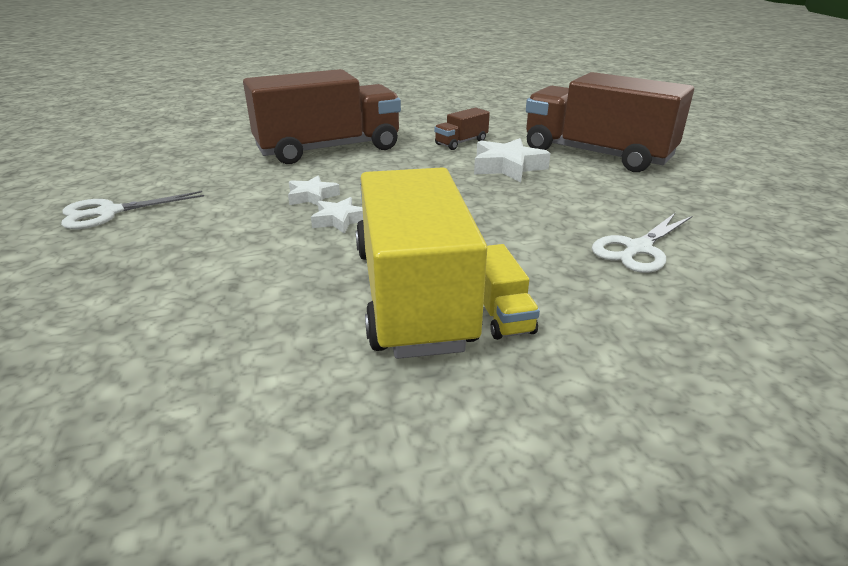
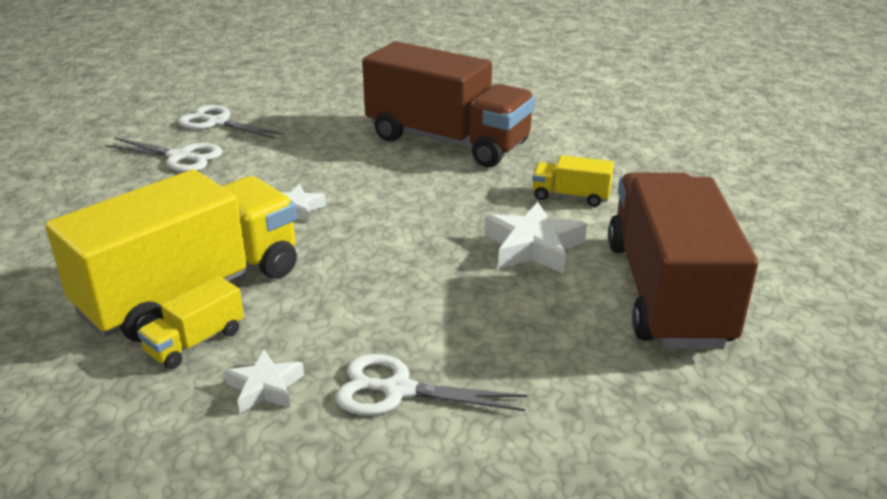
camera: 55 degrees right, 0 degrees up
white star [288,176,340,205] -> white star moved to [224,350,304,413]
brown truck [434,107,490,150] -> yellow truck [532,155,614,207]
none -> white scissors [105,137,223,172]

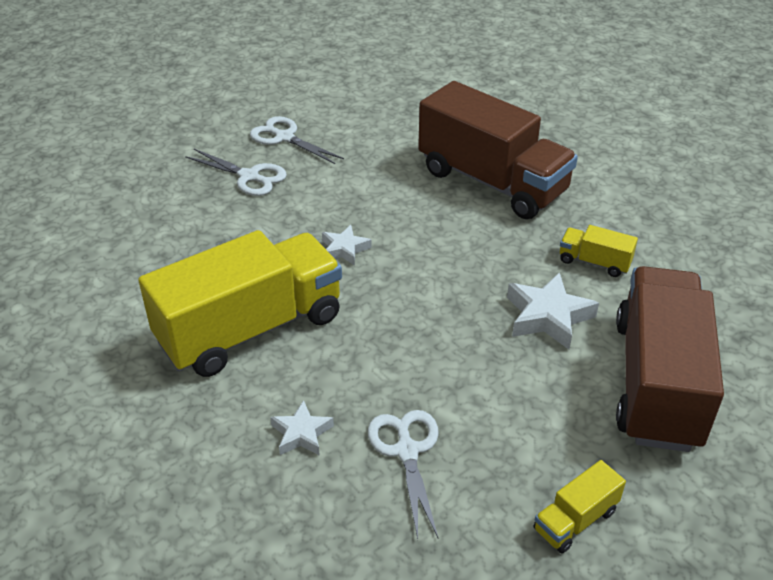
camera: 10 degrees right, 10 degrees up
yellow truck [137,276,244,369] -> yellow truck moved to [534,460,626,553]
white scissors [335,354,527,415] -> white scissors turned 60 degrees clockwise [368,410,439,539]

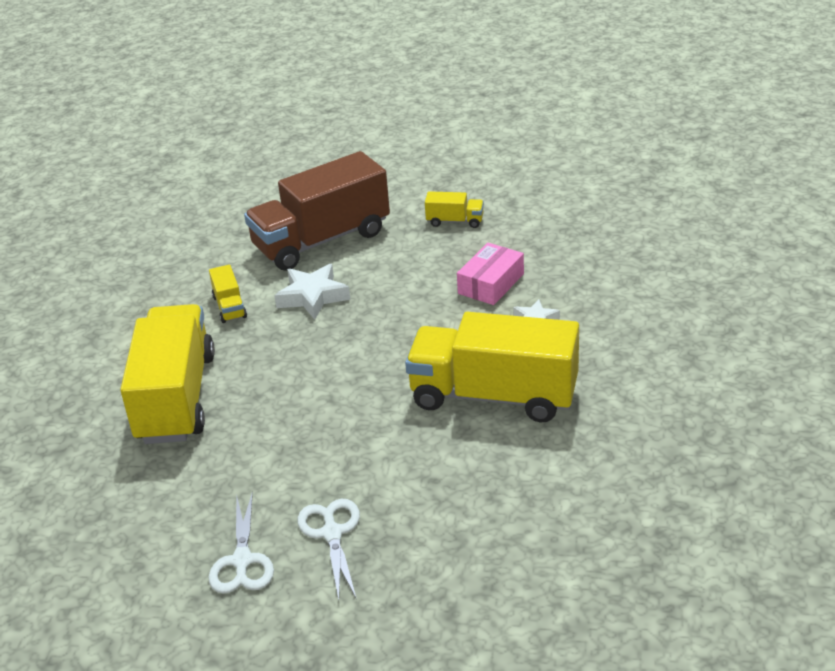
camera: 130 degrees left, 5 degrees down
white star [322,225,372,266] -> none
white scissors [368,410,439,539] -> pink box [457,243,524,305]
brown truck [418,81,578,219] -> yellow truck [120,304,215,444]

